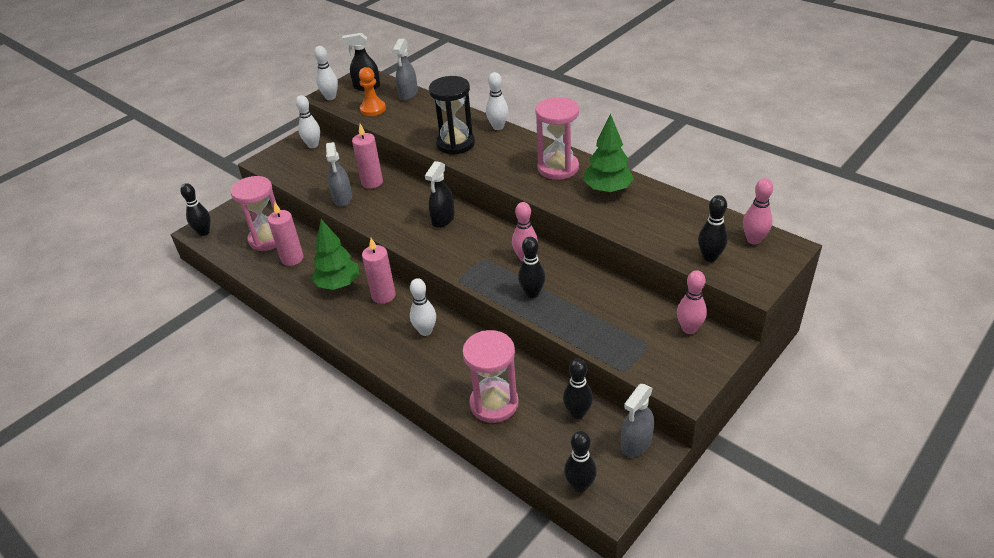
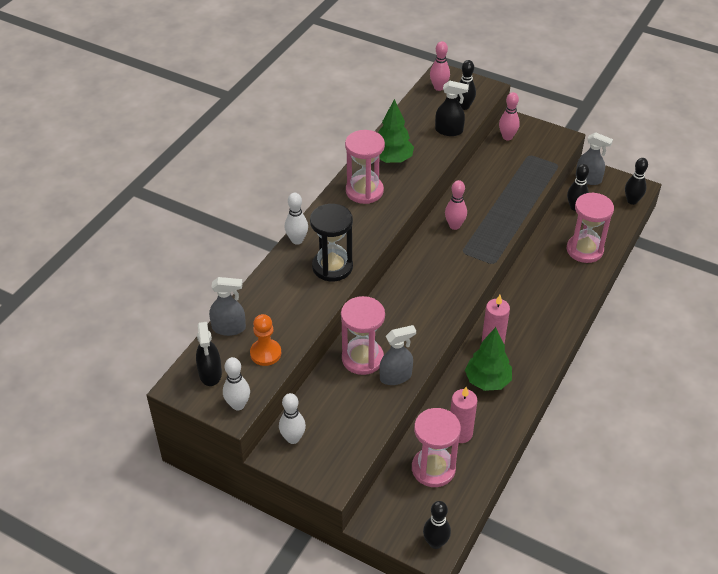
camera: 105 degrees left, 5 degrees up
pink candle [352,124,383,189] -> pink hourglass [341,296,385,375]
white bowling pin [410,278,436,336] -> none
black spray bottle [425,161,455,228] -> black spray bottle moved to [435,81,469,136]
black bowling pin [518,237,545,298] -> none

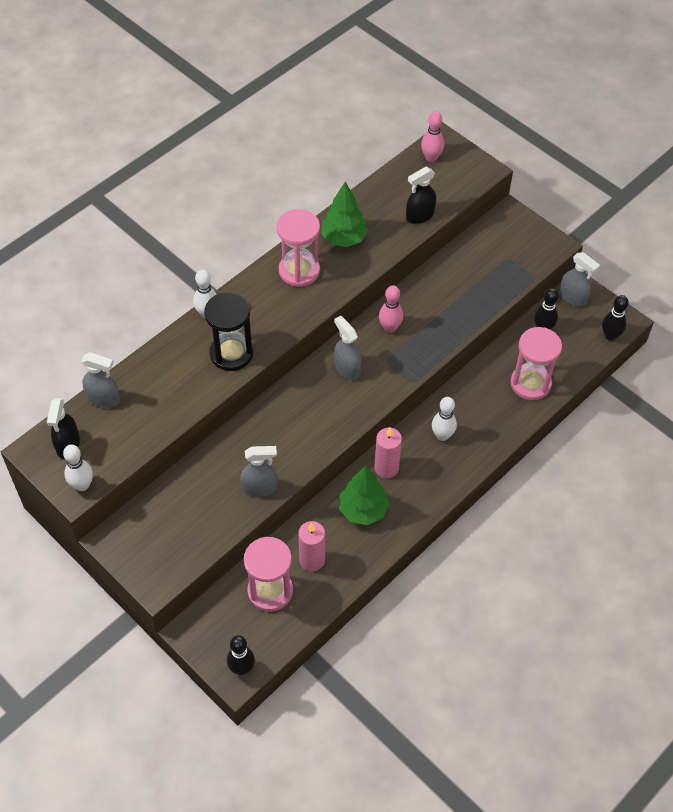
camera: 15 degrees right, 10 degrees up
orange pawn [250,314,281,366] -> none
white bowling pin [279,393,306,444] -> white bowling pin moved to [432,397,457,441]
pink hourglass [341,296,385,375] -> none
black spray bottle [435,81,469,136] -> black spray bottle turned 120 degrees clockwise [406,167,436,224]
black bowling pin [457,60,476,110] -> none
pink bowling pin [499,92,520,140] -> none
none -> grey spray bottle [334,316,362,380]

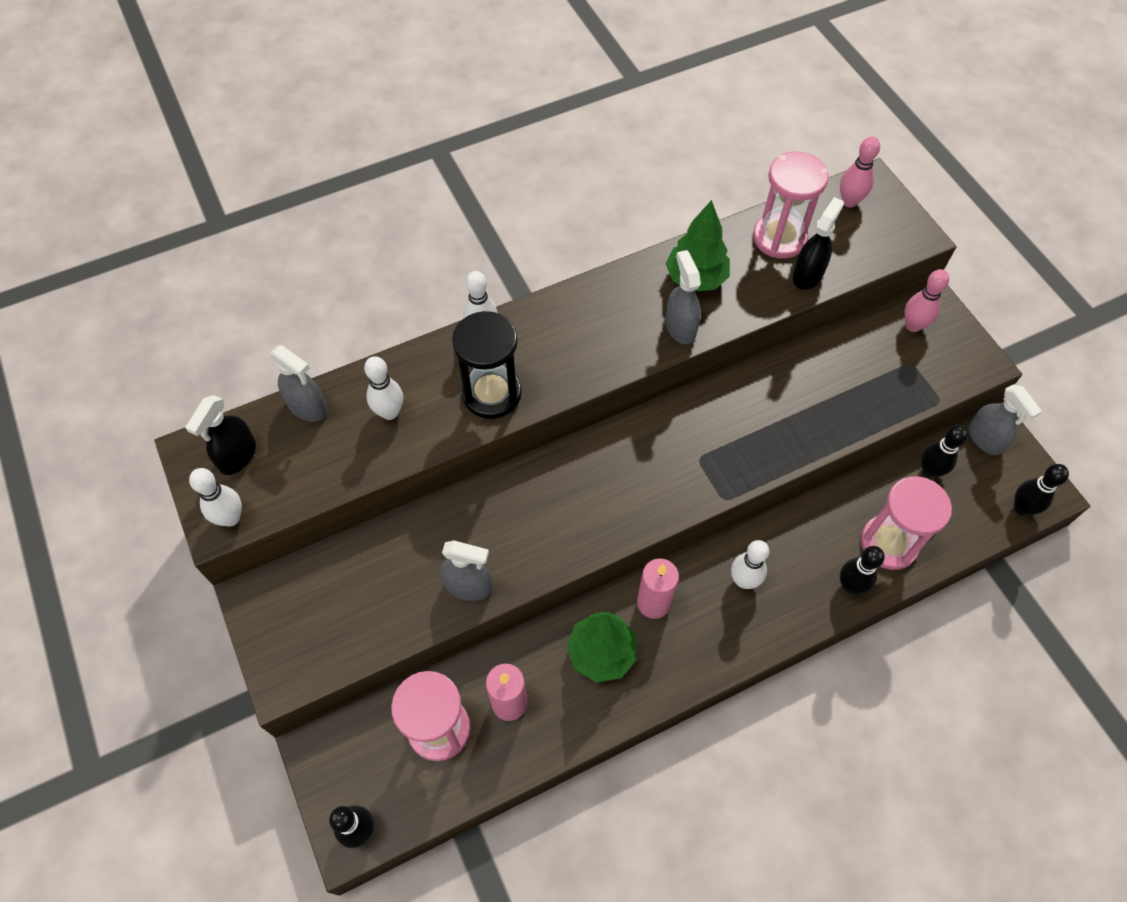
camera: 20 degrees right, 5 degrees up
pink hourglass [277,209,320,287] -> pink hourglass moved to [753,152,829,258]
grey spray bottle [334,316,362,380] -> grey spray bottle moved to [665,250,701,344]
pink bowling pin [379,285,403,333] -> pink bowling pin moved to [904,269,949,332]
black spray bottle [406,167,436,224] -> black spray bottle turned 135 degrees clockwise [793,197,844,290]
none -> white bowling pin [364,356,403,420]
none -> black bowling pin [840,546,885,595]

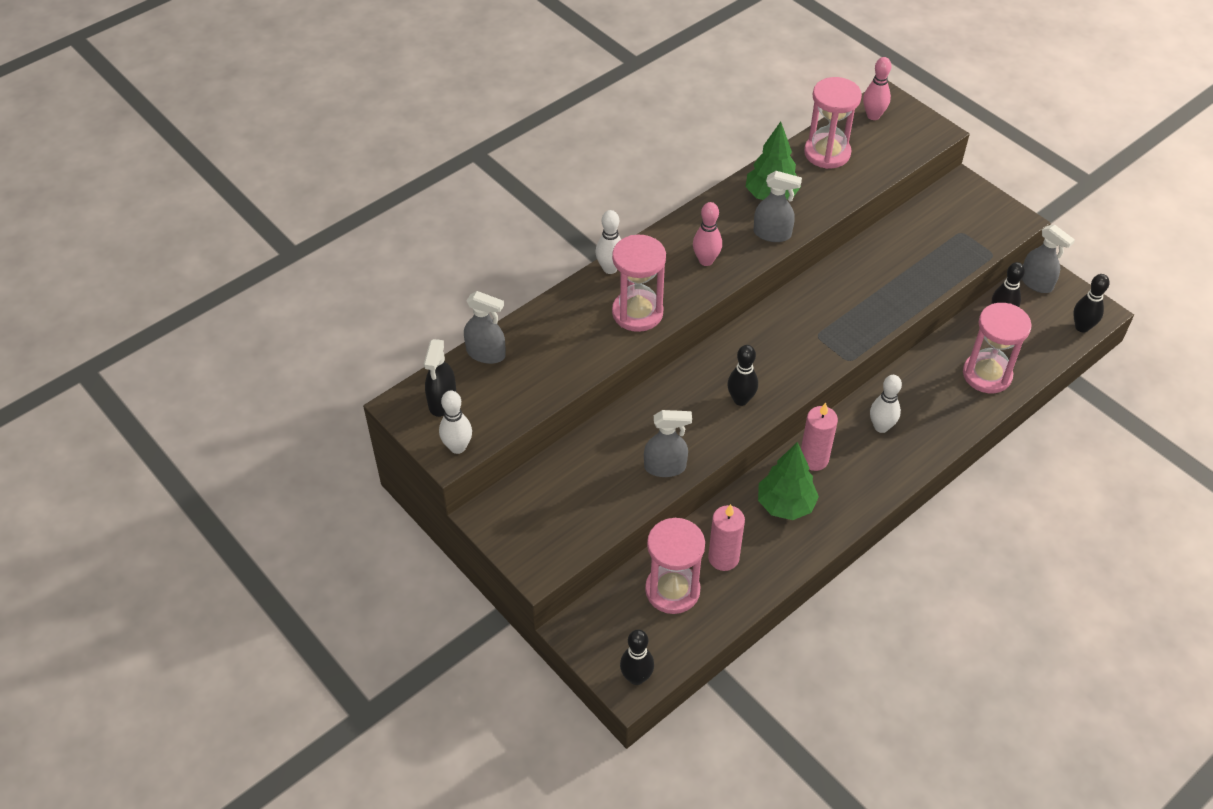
camera: 15 degrees left, 10 degrees down
white bowling pin [364,356,403,420] -> none
black hourglass [452,311,522,419] -> pink hourglass [612,235,666,332]
grey spray bottle [665,250,701,344] -> grey spray bottle turned 135 degrees clockwise [754,171,802,242]
black spray bottle [793,197,844,290] -> none
black bowling pin [840,546,885,595] -> black bowling pin moved to [727,345,758,406]
pink bowling pin [904,269,949,332] -> pink bowling pin moved to [693,202,722,266]

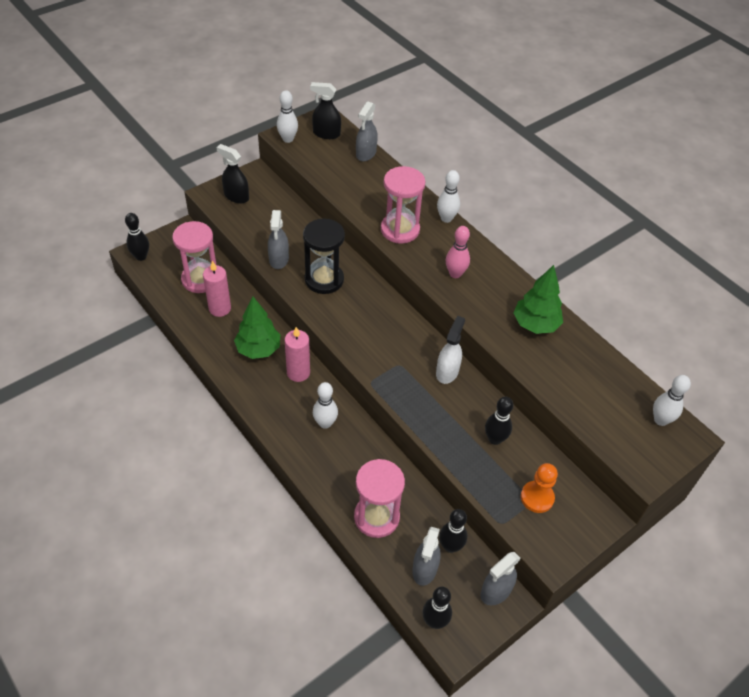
camera: 90 degrees right, 0 degrees up
black bowling pin [727,345,758,406] -> black bowling pin moved to [485,397,513,445]
grey spray bottle [754,171,802,242] -> grey spray bottle moved to [412,527,441,586]
pink hourglass [804,77,862,169] -> none
pink bowling pin [863,57,891,120] -> white bowling pin [653,375,691,426]
none -> black spray bottle [216,144,249,204]
none -> black hourglass [303,219,345,294]
none -> white spray bottle [436,316,465,384]
none -> orange pawn [521,463,558,513]

